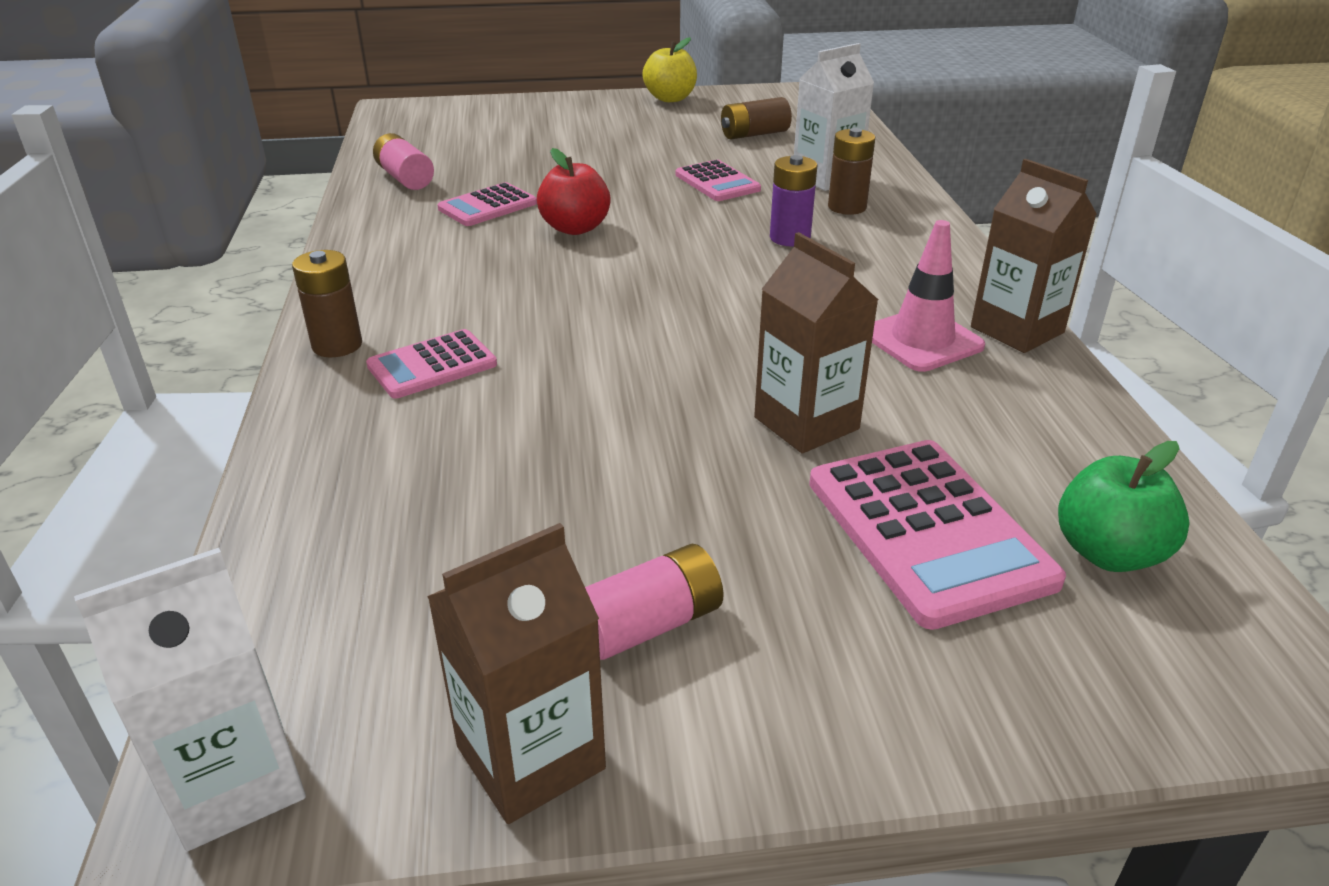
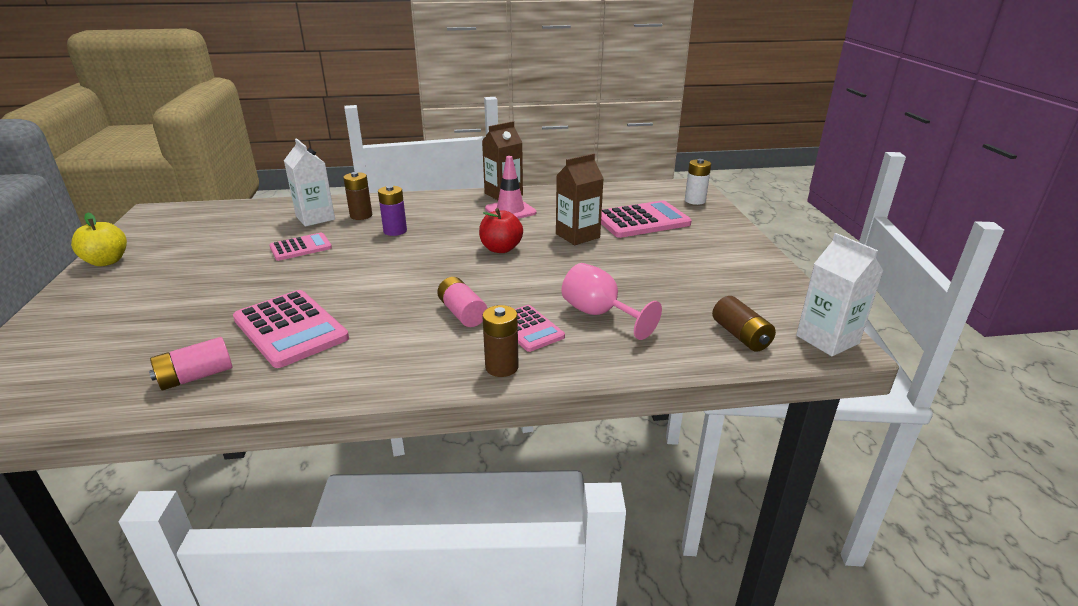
camera: 90 degrees left, 5 degrees down
brown carton [427,523,606,824] -> none
pink calculator [438,182,537,226] -> pink calculator [233,290,349,368], size x1.68
red apple [537,148,611,235] -> red apple moved to [479,208,523,253]
pink battery [585,544,724,660] -> pink battery moved to [437,277,487,327]
brown battery [721,97,792,139] -> brown battery moved to [712,296,776,352]
green apple [1058,441,1190,572] -> none
none -> pink goblet [561,263,662,340]
none -> white battery [685,159,711,205]

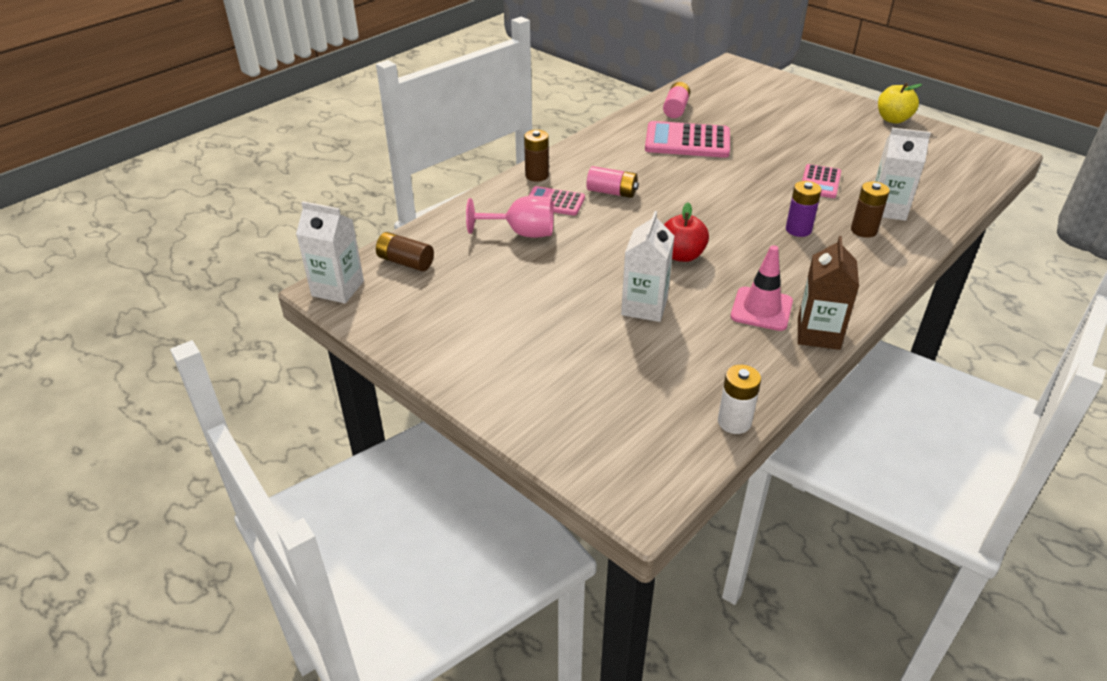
camera: 140 degrees right, 10 degrees up
brown carton [556,153,604,245] -> white carton [621,211,674,322]
pink calculator [601,200,691,238] -> none
white battery [685,159,711,205] -> white battery moved to [718,365,761,434]

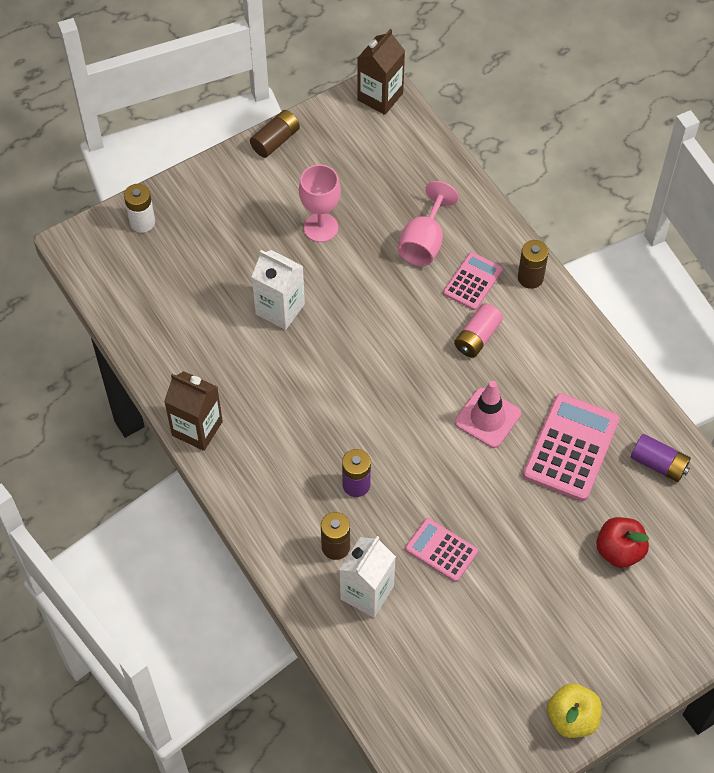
camera: 105 degrees right, 20 degrees up
white carton [296,201,364,303] -> brown carton [357,29,405,115]
brown battery [376,232,434,271] -> brown battery moved to [250,110,300,158]
pink battery [663,82,690,118] -> purple battery [631,434,691,482]
red apple [664,202,709,262] -> red apple moved to [596,517,649,568]
white battery [718,365,761,434] -> white battery moved to [124,184,155,233]
pink traffic cone [731,245,793,331] -> pink traffic cone moved to [455,381,521,448]
none -> pink goblet [299,165,341,242]

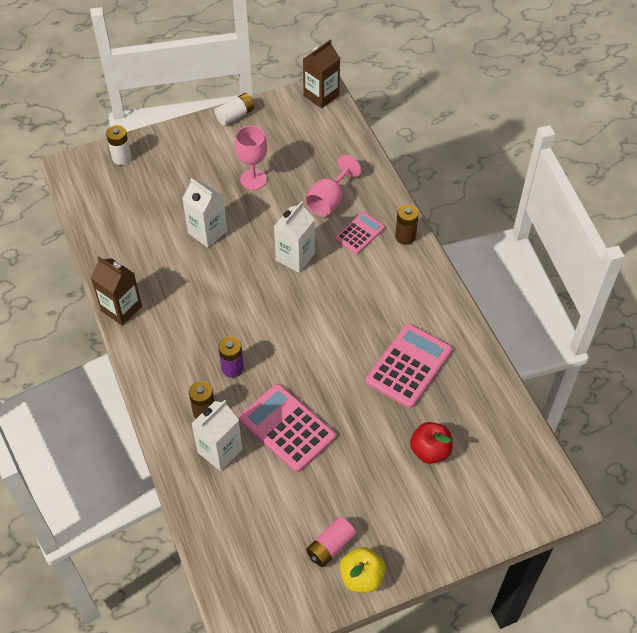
camera: 10 degrees right, 5 degrees down
brown battery [250,110,300,158] -> white battery [215,93,255,126]
pink calculator [405,518,478,582] -> pink calculator [239,384,336,472], size x1.68
pink battery [454,303,503,358] -> pink battery moved to [306,517,356,567]
pink traffic cone [455,381,521,448] -> none
purple battery [631,434,691,482] -> none
none -> white carton [274,201,315,273]

